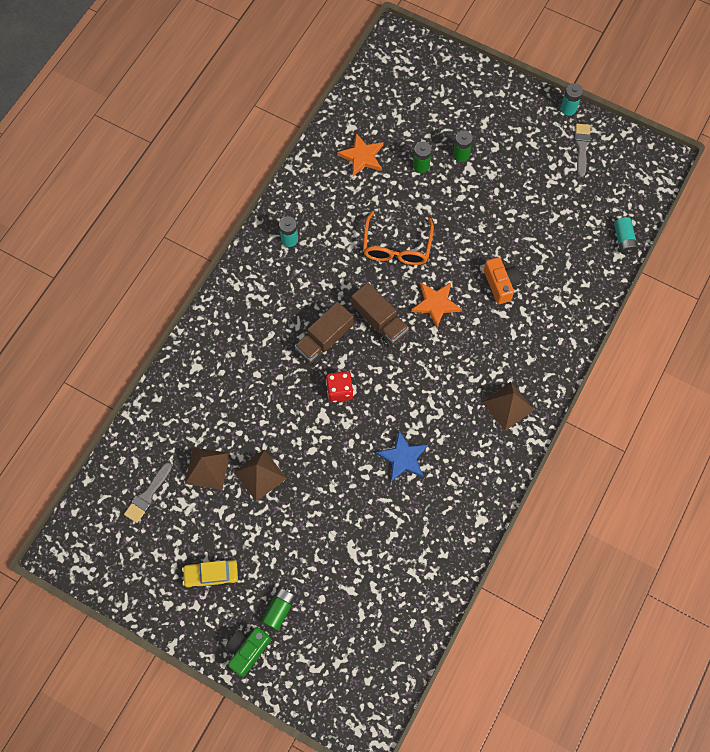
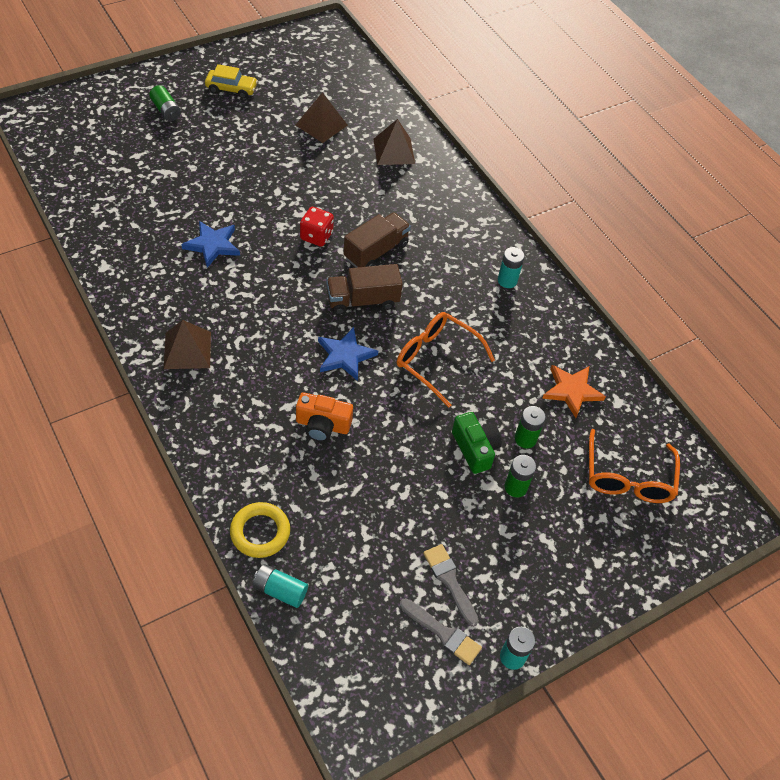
camera: 115 degrees right, 15 degrees down
grey brush [124,462,172,523] -> grey brush moved to [423,544,479,627]
yellow car [182,559,238,590] -> yellow car turned 75 degrees clockwise [205,64,258,99]
green camera [226,627,271,677] -> green camera moved to [452,412,502,474]
brown pyramid [234,449,287,501] -> brown pyramid moved to [373,119,415,165]
brown truck [295,302,354,366] -> brown truck turned 60 degrees clockwise [343,212,411,268]
orange star [411,282,462,328] -> blue star [318,327,378,381]
none -> yellow ring [230,502,290,558]
none -> orange glasses [589,429,680,503]

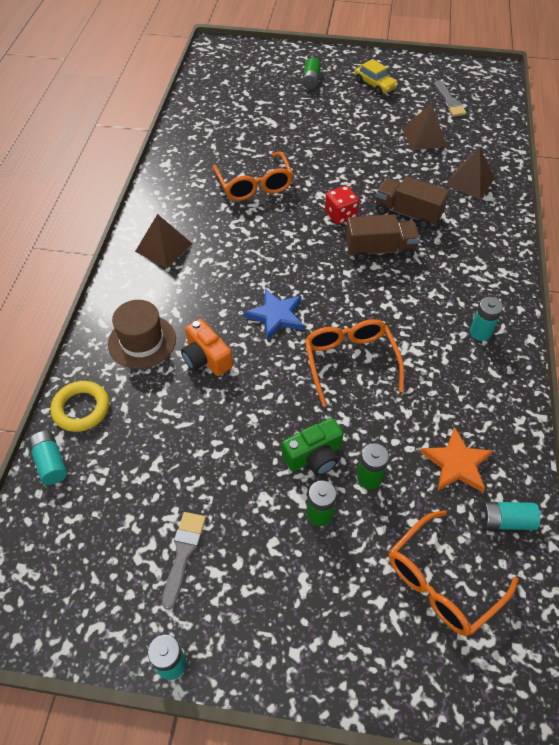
camera: 45 degrees right, 0 degrees up
blue star [181,221,240,268] -> orange glasses [213,152,293,201]
brown truck [326,264,403,315] -> brown truck moved to [376,176,449,229]
grey brush [400,598,482,665] -> grey brush moved to [435,80,467,117]
green camera [452,412,502,474] -> green camera turned 45 degrees clockwise [282,418,344,476]
none -> brown hat [108,300,176,369]
none -> turquoise battery [479,502,540,530]

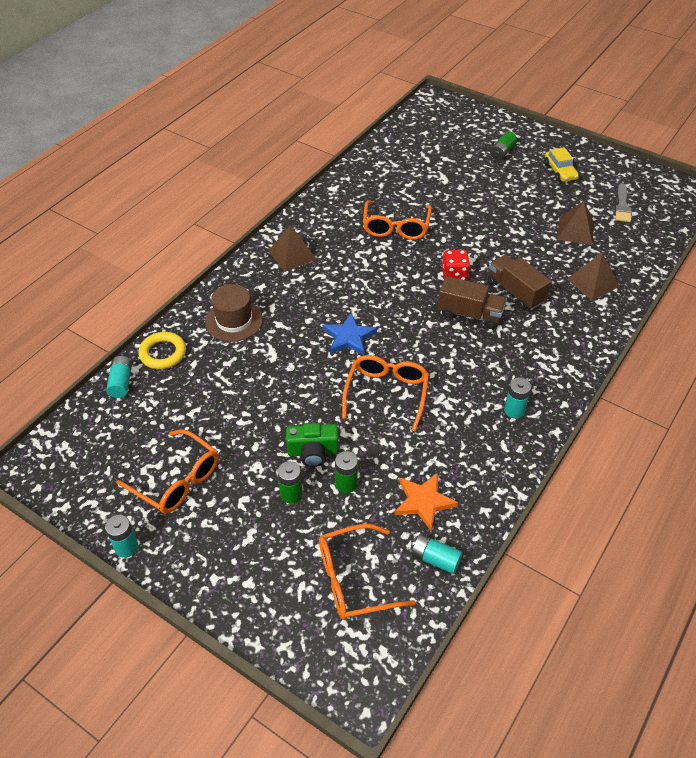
camera: 25 degrees right, 5 degrees down
grey brush [162,512,206,610] -> orange glasses [116,429,219,514]
orange camera [181,319,233,376] -> none

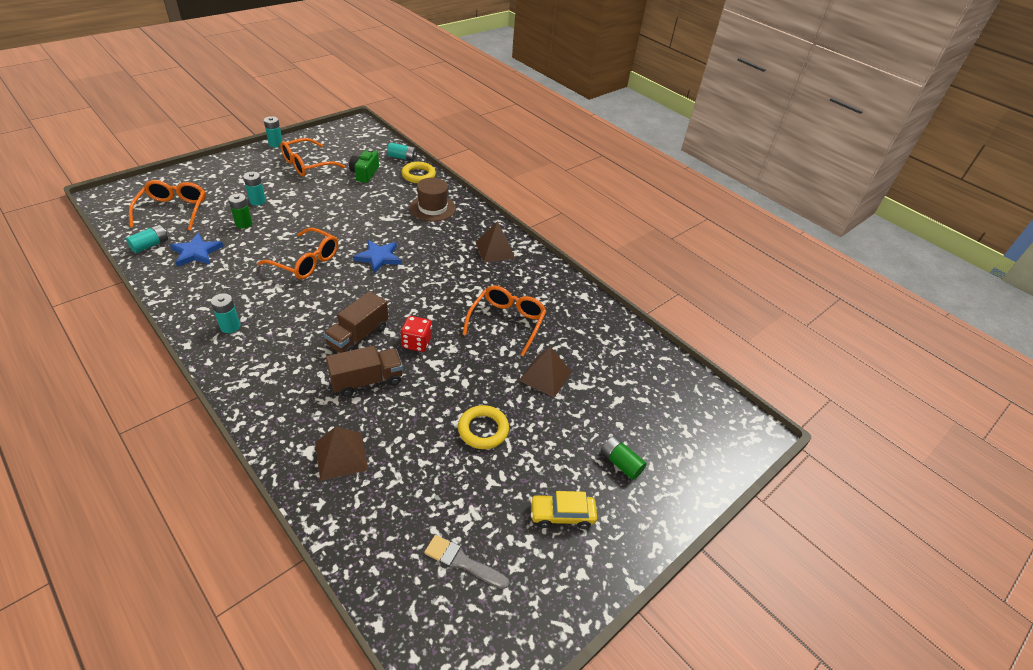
camera: 100 degrees right, 5 degrees down
green battery [278,461,302,503] -> turquoise battery [243,172,266,206]
green camera [286,423,339,467] -> green camera moved to [349,149,379,183]
orange glasses [363,200,432,240] -> orange glasses turned 90 degrees clockwise [462,286,546,356]
orange star [394,473,458,531] -> blue star [170,233,224,267]
brown pyramid [557,201,594,245] -> brown pyramid moved to [519,347,572,398]
none -> yellow ring [458,405,509,449]

